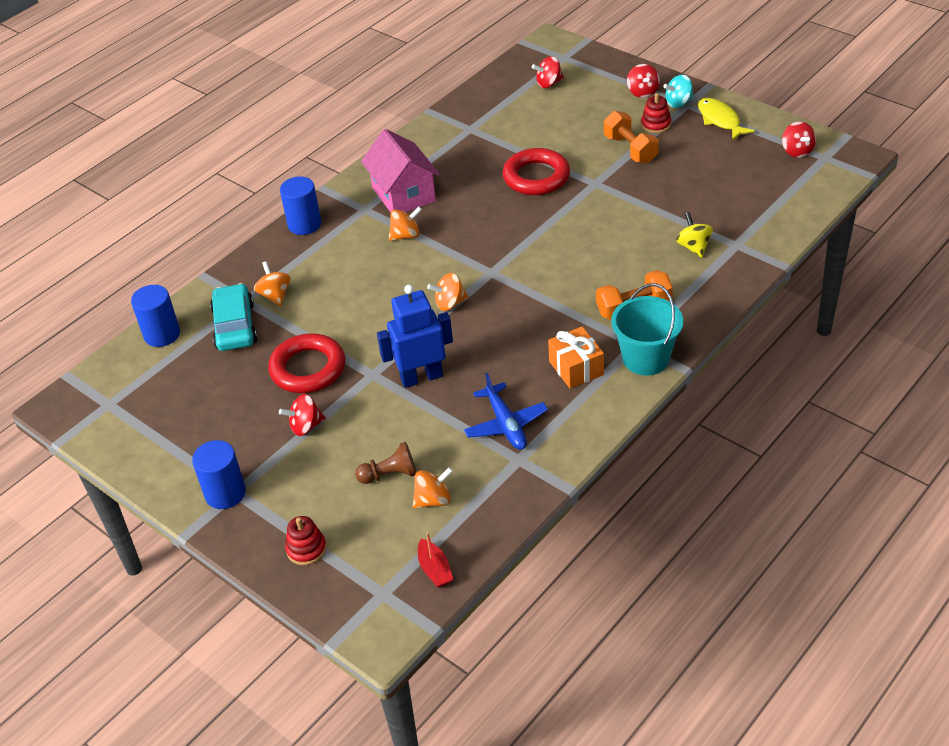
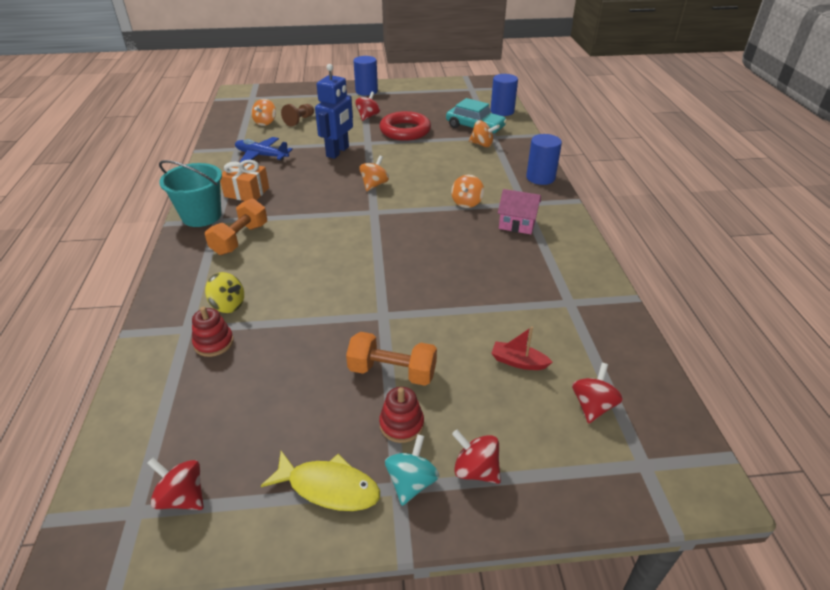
camera: 130 degrees right, 5 degrees down
red stacking toy [285,516,327,565] -> red stacking toy moved to [192,307,234,357]
pink house [361,129,440,212] -> pink house [498,189,541,234], size x0.62
red boat [418,532,453,588] -> red boat moved to [491,326,553,370]
red ring [503,148,570,195] -> none

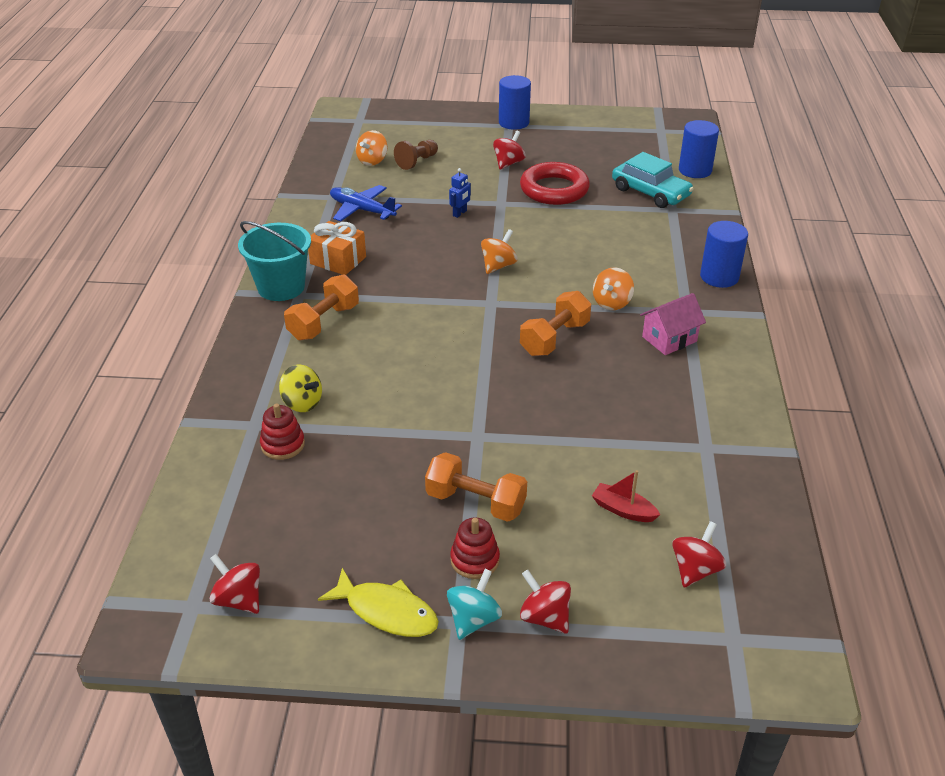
camera: 10 degrees right, 0 degrees up
blue robot [315,64,353,159] -> blue robot [449,168,471,218], size x0.44
orange spinning top [469,120,499,147] -> none
pink house [498,189,541,234] -> pink house turned 60 degrees counterclockwise [640,293,706,355]
none -> orange dumbbell [520,291,591,356]

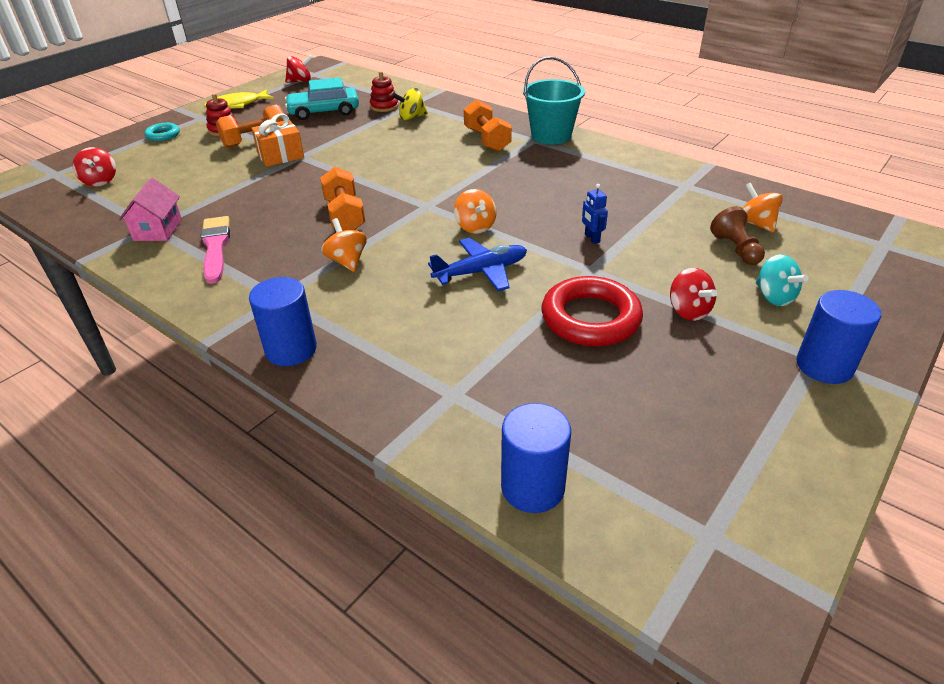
camera: 125 degrees right, 0 degrees up
orange gift [308,221,366,275] -> orange gift moved to [251,114,304,167]
blue plane [330,185,402,222] -> blue plane moved to [428,238,527,291]
turquoise spinning top [447,569,502,640] -> turquoise spinning top moved to [756,254,809,306]
red spinning top [520,570,571,634] -> turquoise ring [145,123,180,141]
red boat [592,470,660,522] -> none
turquoise car [612,152,694,208] -> turquoise car moved to [285,78,359,120]
pink house [640,293,706,355] -> pink house moved to [118,178,182,241]
none -> pink brush [201,216,230,284]

